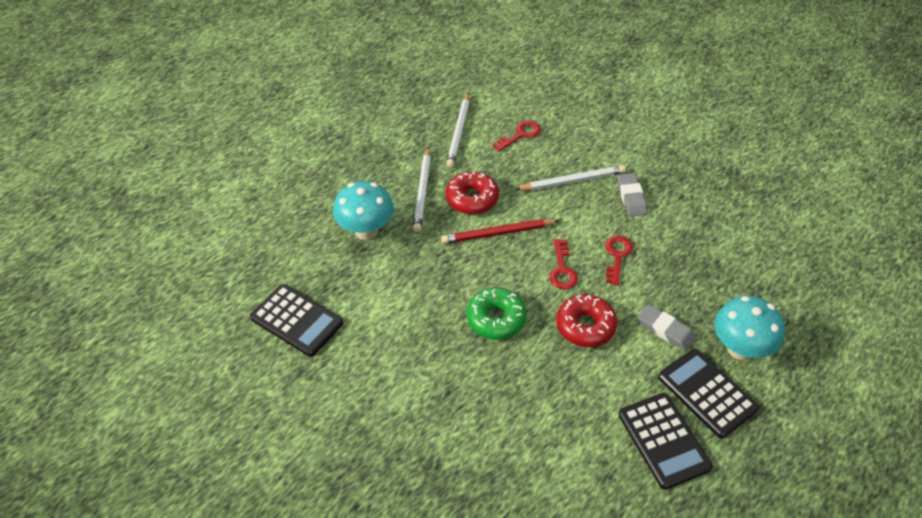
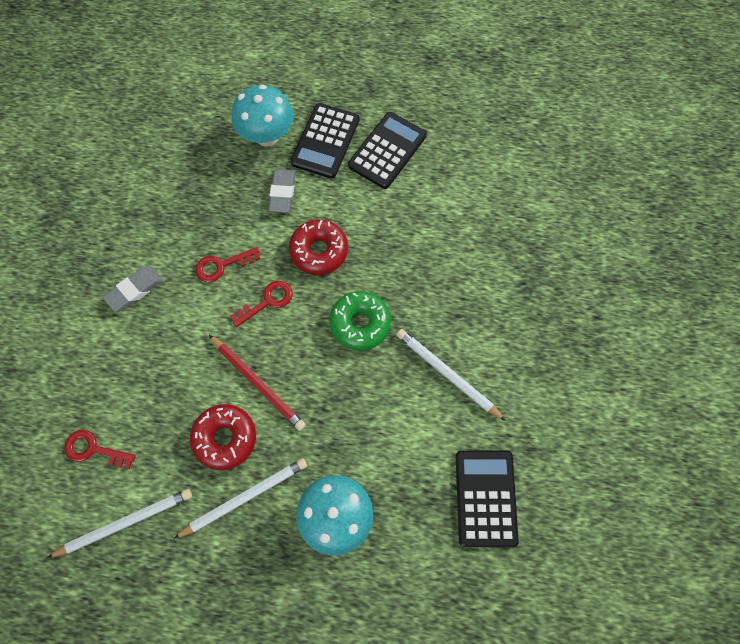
camera: 125 degrees left, 20 degrees up
white pencil [515,165,626,191] -> white pencil moved to [397,329,506,421]

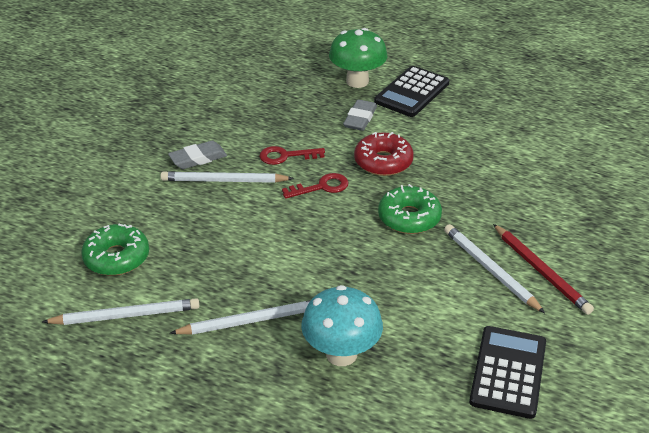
camera: 15 degrees right, 30 degrees down
red key [64,430,136,469] -> green donut [81,224,149,276]
red donut [190,404,256,470] -> none
red pencil [209,335,306,431] -> red pencil moved to [493,224,594,315]
turquoise mushroom [231,84,293,147] -> green mushroom [329,28,387,88]
black calculator [348,112,427,189] -> none
none -> white pencil [160,171,294,183]

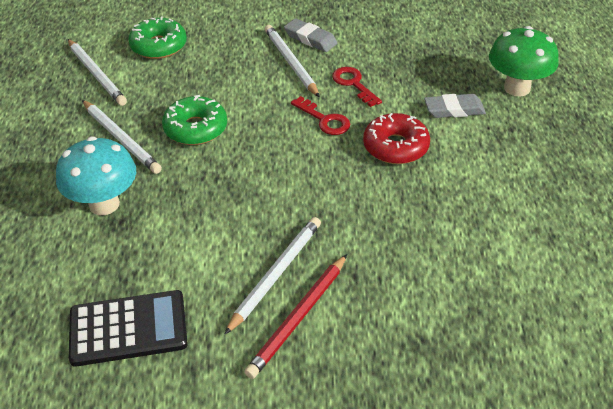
camera: 65 degrees right, 5 degrees up
black calculator [374,66,450,117] -> none
green donut [378,184,442,234] -> green donut moved to [162,95,227,145]

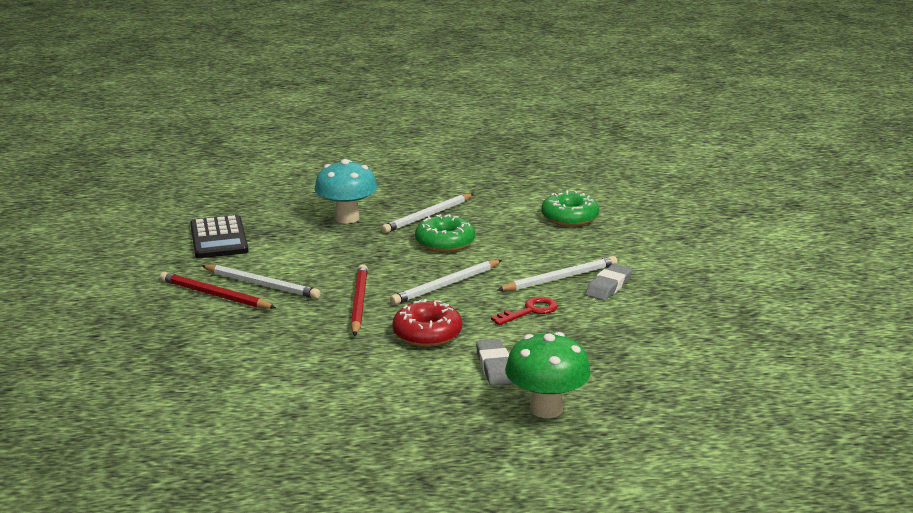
camera: 85 degrees right, 20 degrees down
white pencil [68,39,127,106] -> white pencil moved to [390,260,502,305]
red key [291,96,350,135] -> none
none -> red pencil [351,264,368,336]

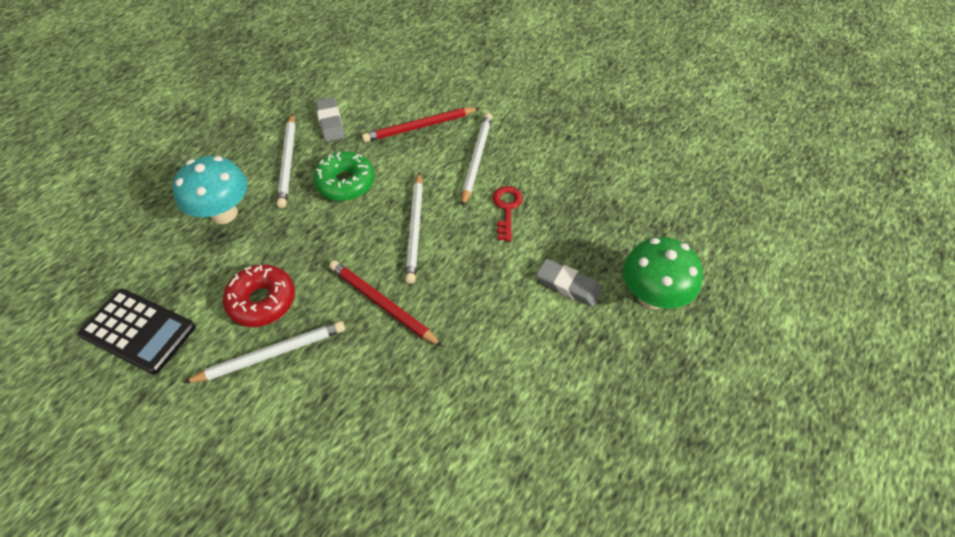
camera: 50 degrees left, 30 degrees up
red pencil [160,272,276,309] -> red pencil moved to [362,107,479,142]
red donut [392,299,462,347] -> red donut moved to [223,264,295,327]
green donut [541,190,599,226] -> none
grey eraser [585,264,632,301] -> grey eraser moved to [315,97,345,142]

